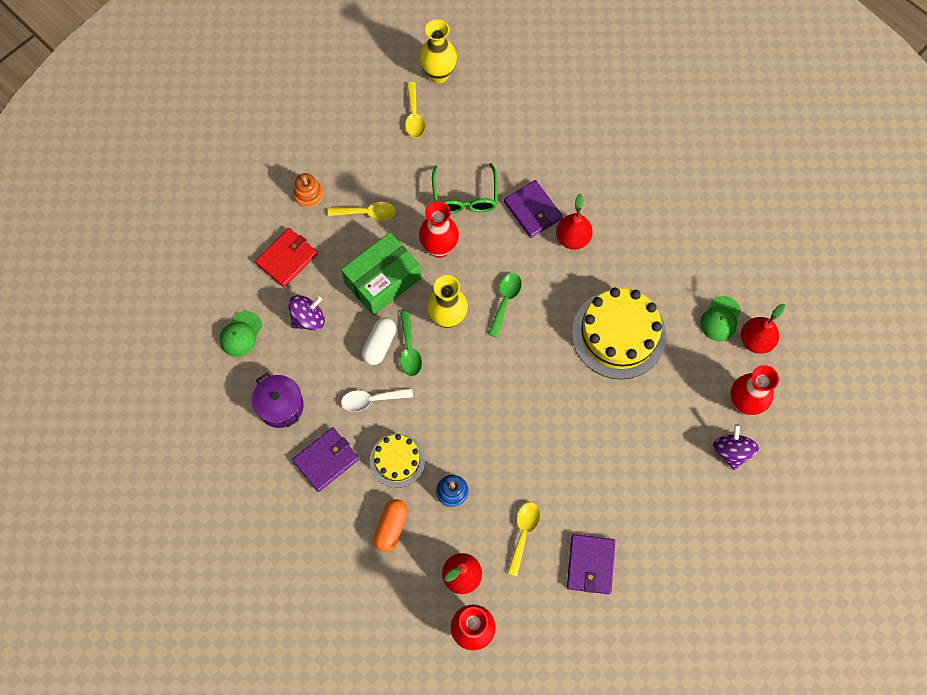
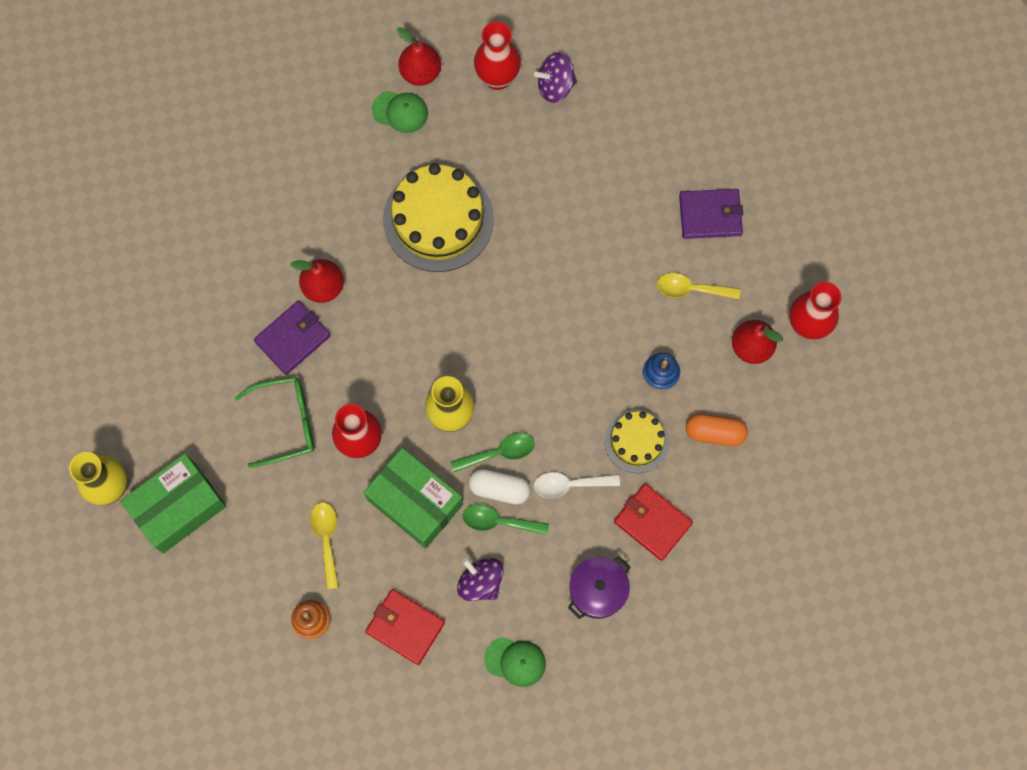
camera: 100 degrees left, 5 degrees up
purple wallet [292,427,359,492] -> red wallet [614,484,693,561]
white spoon [341,388,413,412] -> white spoon turned 105 degrees clockwise [534,472,620,498]
yellow spoon [405,82,425,138] -> green box [120,453,226,553]
green spoon [488,273,522,337] -> green spoon moved to [462,504,549,535]

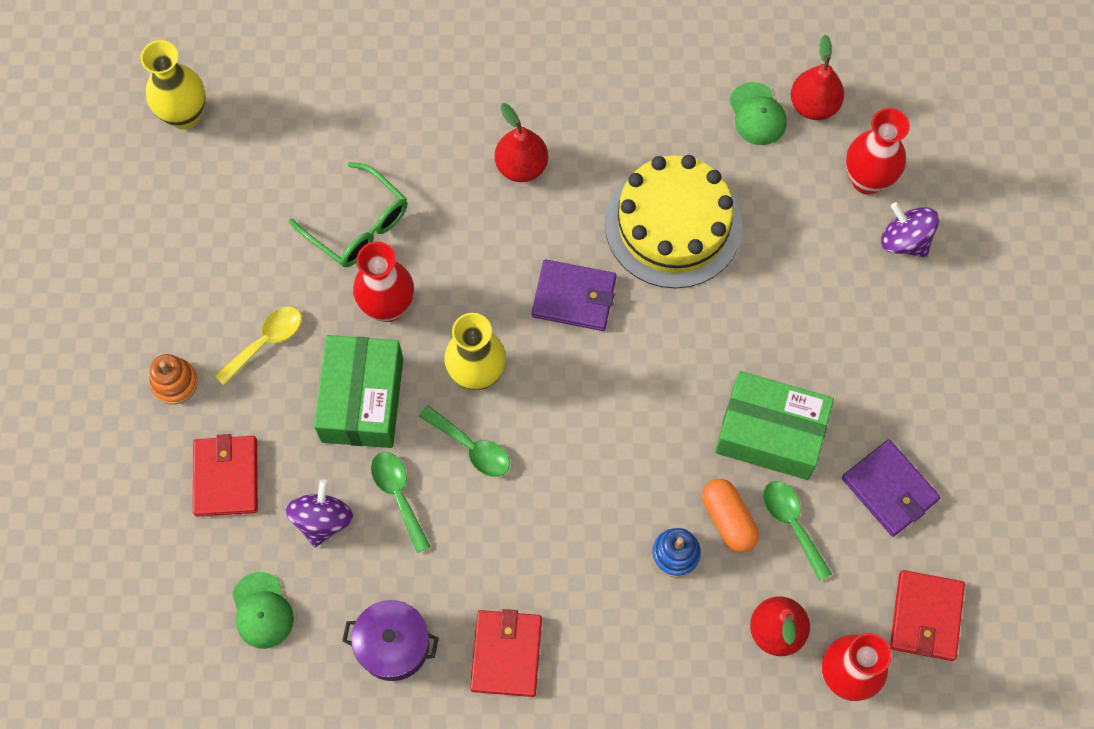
camera: 55 degrees right, 5 degrees down
green box [120,453,226,553] -> green box moved to [715,371,834,480]
purple wallet [254,301,331,375] -> purple wallet moved to [532,260,617,331]
white capsule [469,469,530,505] -> none
white spoon [534,472,620,498] -> none
yellow cake [604,409,669,473] -> none
yellow spoon [657,273,740,299] -> green spoon [763,481,832,581]
orange capsule [686,414,748,446] -> orange capsule moved to [702,479,759,553]
none -> red wallet [890,570,965,661]

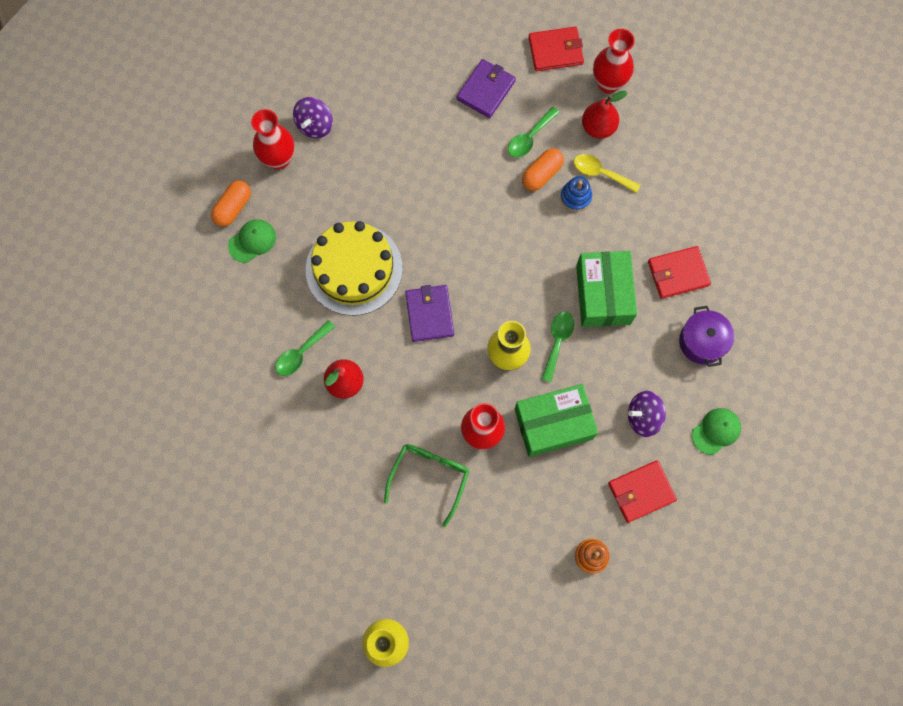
camera: 110 degrees left, 5 degrees up
yellow spoon [215,307,302,386] -> yellow spoon moved to [574,154,640,193]
green spoon [371,452,431,553] -> green spoon moved to [275,320,335,376]
green box [715,371,834,480] -> green box moved to [576,251,637,327]
red pear [791,34,844,120] -> orange capsule [211,180,251,227]

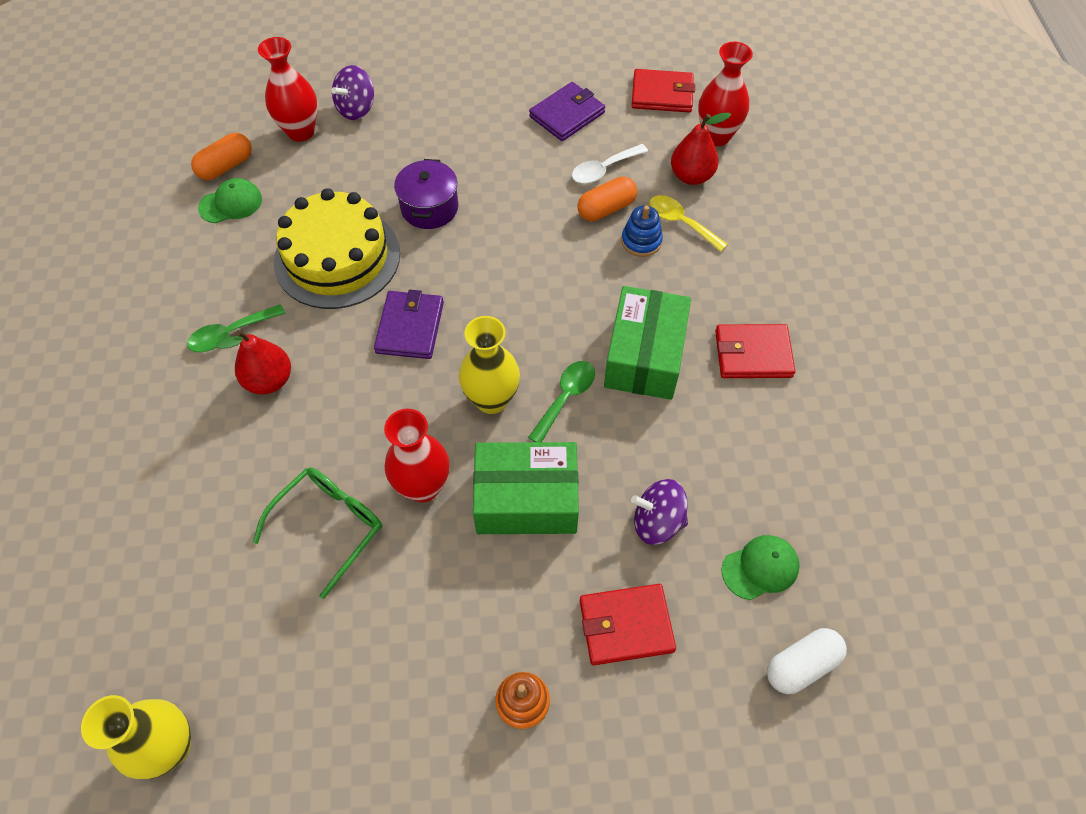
camera: 15 degrees right, 15 degrees down
green spoon [508,107,560,158] -> white spoon [572,144,648,184]
purple pot [679,306,735,367] -> purple pot moved to [394,159,458,229]
none -> white capsule [767,628,847,694]

